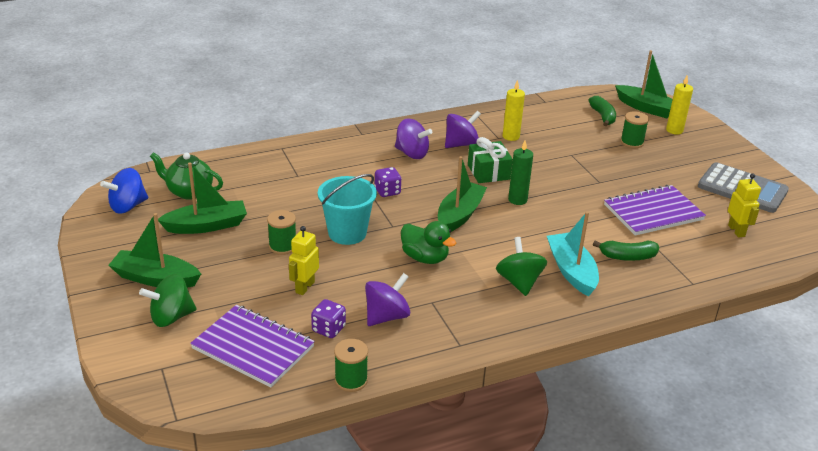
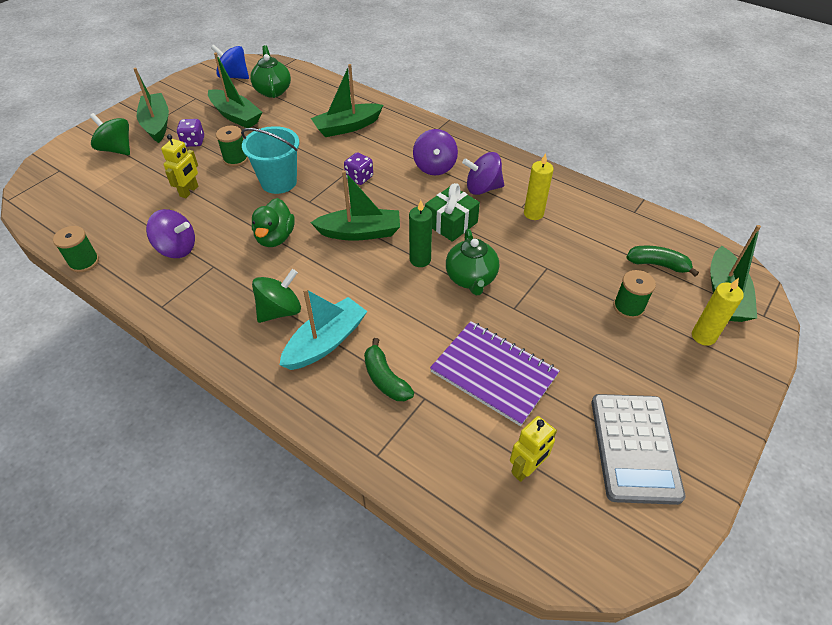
camera: 60 degrees right, 15 degrees up
purple notebook [190,305,315,388] -> none
yellow robot [289,226,319,295] -> yellow robot turned 120 degrees clockwise [161,134,198,198]
purple dice [311,299,346,338] -> purple dice moved to [177,119,204,147]
purple spinning top [445,111,481,148] -> purple spinning top turned 150 degrees clockwise [462,152,504,195]
green banana [588,96,616,126] -> green banana turned 120 degrees counterclockwise [626,246,699,277]
none -> green boat [311,64,383,137]
none -> green teapot [446,229,499,295]

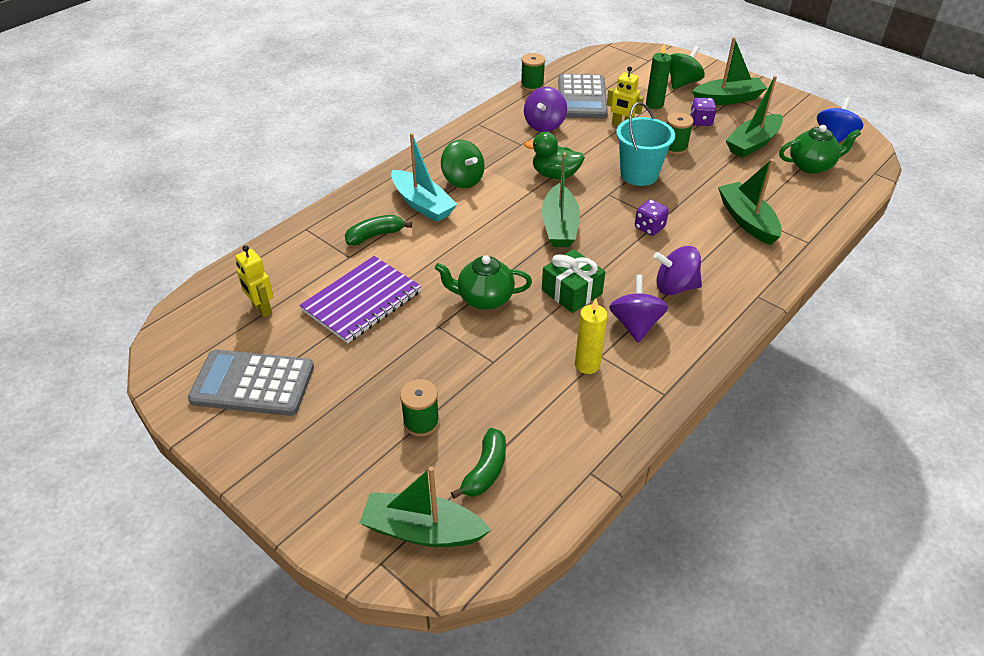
camera: 95 degrees right, 5 degrees down
green candle [409,200,432,267] -> green candle moved to [646,43,672,109]
yellow candle [692,278,744,346] -> none
none -> grey calculator [558,74,608,119]

